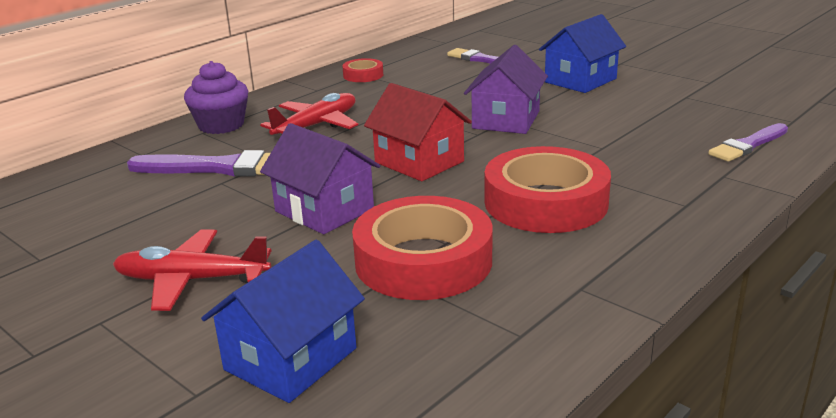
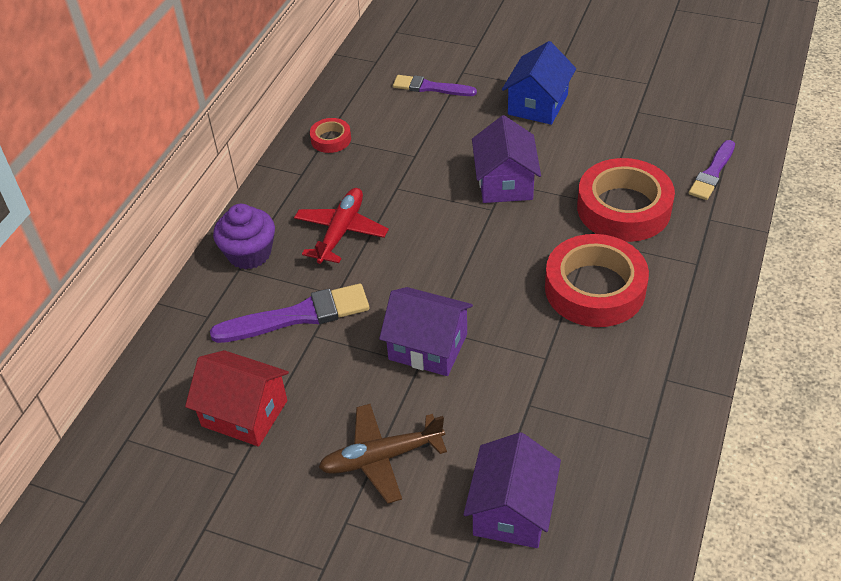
camera: 20 degrees left, 20 degrees up
red plane [113,230,271,311] -> brown plane [318,404,447,504]
blue house [201,240,365,403] -> purple house [463,432,561,548]
red tape [352,196,492,300] -> red tape moved to [577,158,675,242]
red house [364,83,472,181] -> red house moved to [185,350,289,447]

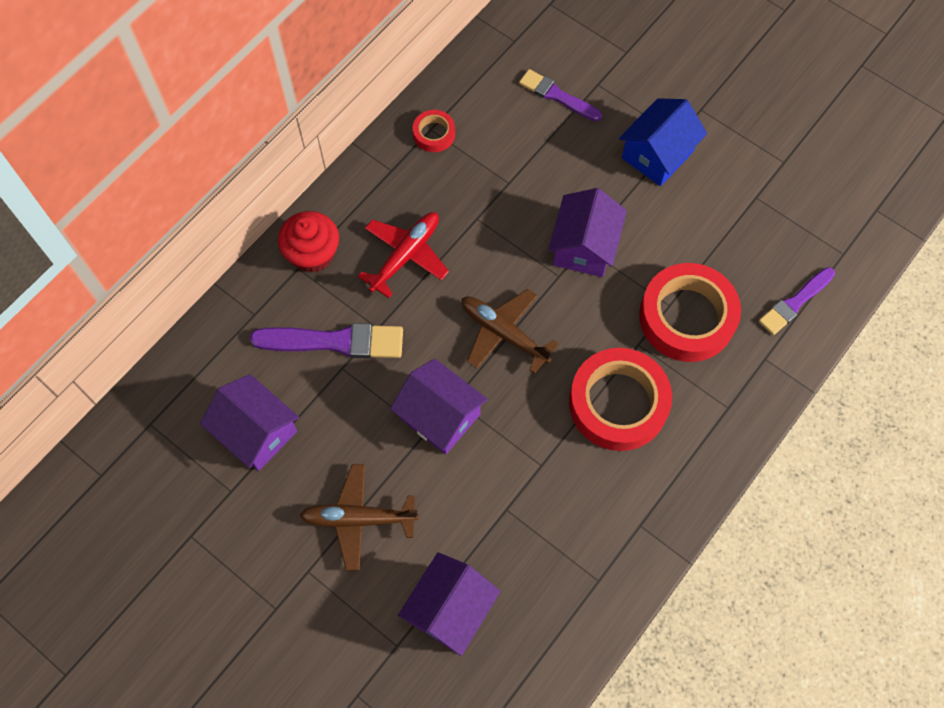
camera: 15 degrees right, 20 degrees up
red house [185,350,289,447] -> purple house [200,374,299,471]
purple cupcake [213,204,275,270] -> red cupcake [278,211,339,272]
none -> brown plane [461,289,559,374]

